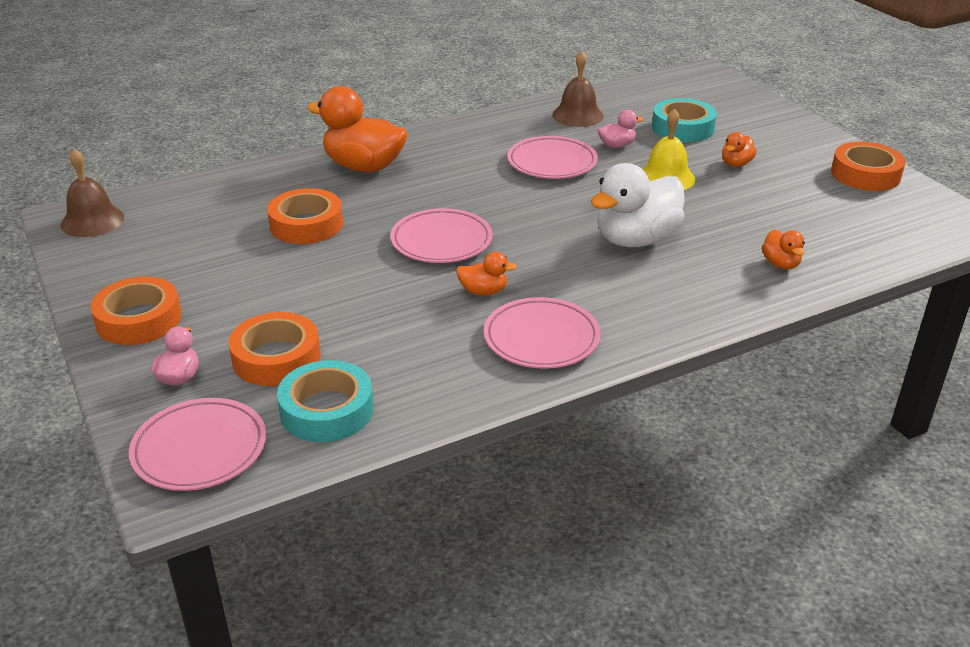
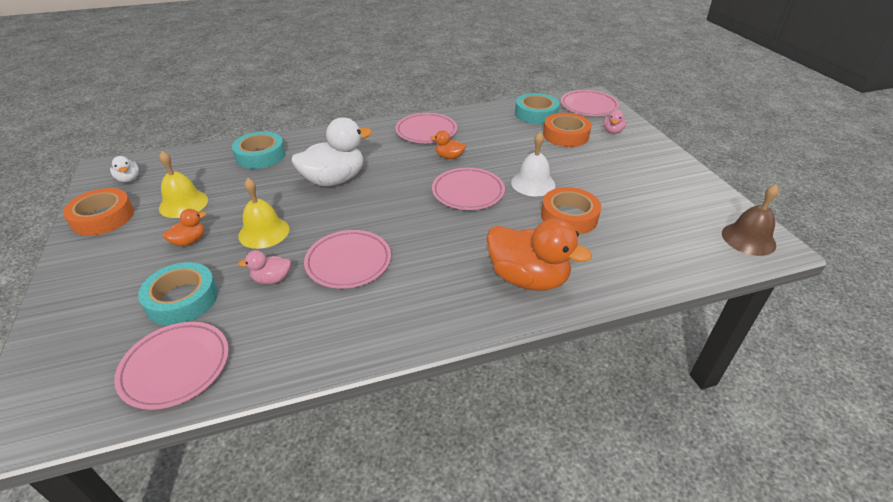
camera: 170 degrees left, 5 degrees up
orange tape [90,277,182,345] -> none
brown bell [552,51,604,127] -> none
orange duck [762,229,805,269] -> turquoise tape [232,131,285,169]
none -> white duck [110,156,139,183]
none -> pink plate [114,322,229,410]
none -> yellow bell [159,151,208,218]
none -> white bell [511,132,556,196]

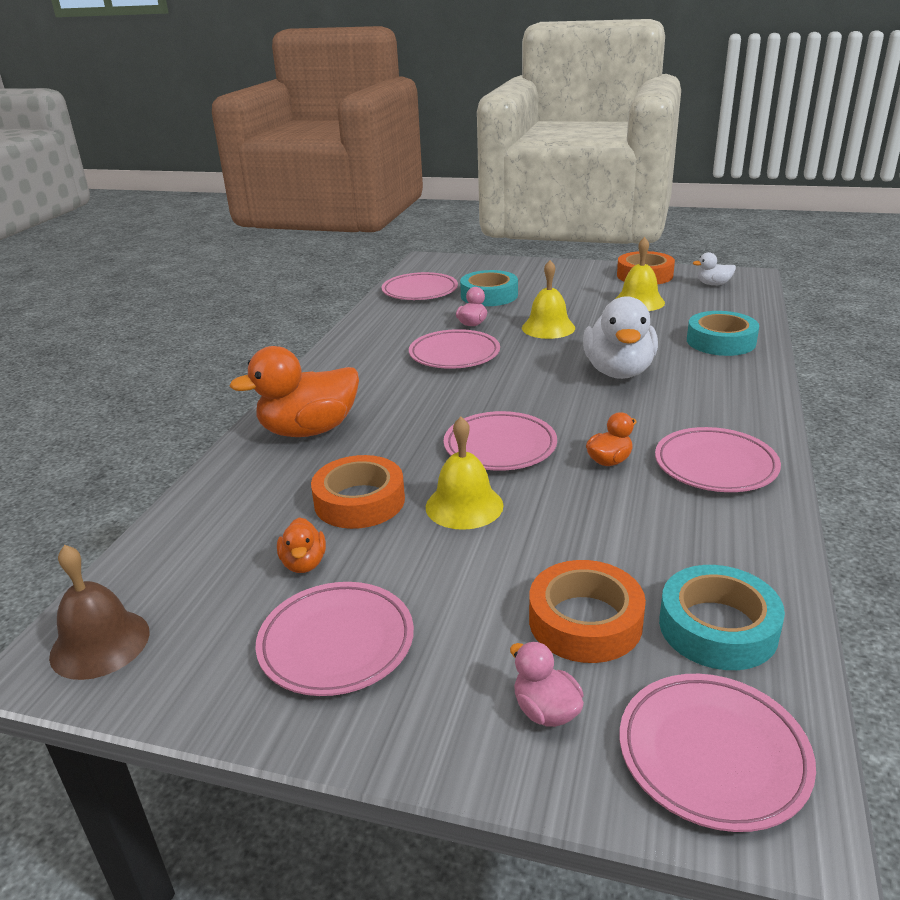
camera: 125 degrees right, 10 degrees down
orange duck [163,209,206,246] -> orange duck moved to [277,517,326,573]
white bell [511,132,556,196] -> yellow bell [426,417,504,530]
none -> pink plate [255,582,414,696]

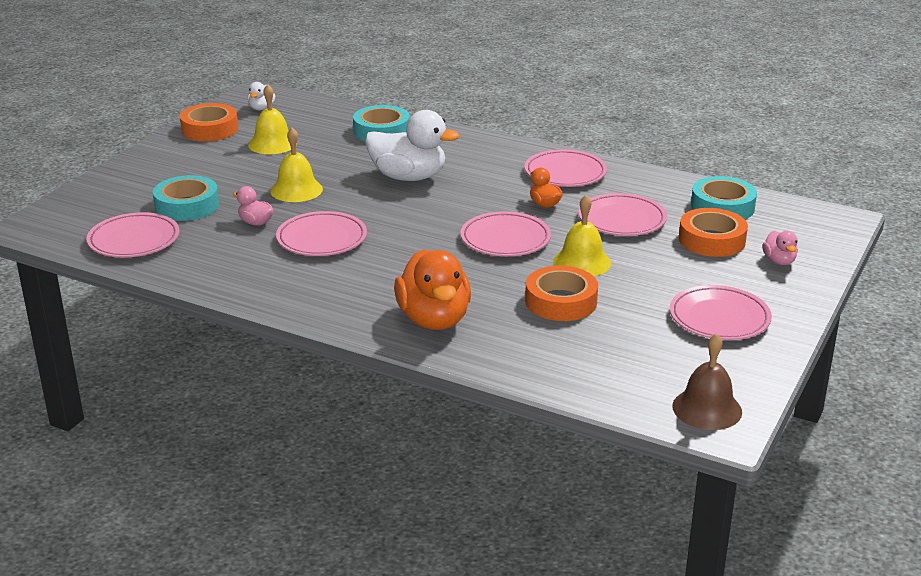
camera: 80 degrees left, 0 degrees up
orange duck [277,517,326,573] -> none
pink duck [510,642,584,727] -> pink duck turned 75 degrees counterclockwise [762,231,798,265]
pink plate [619,674,816,832] -> pink plate moved to [578,193,667,236]

